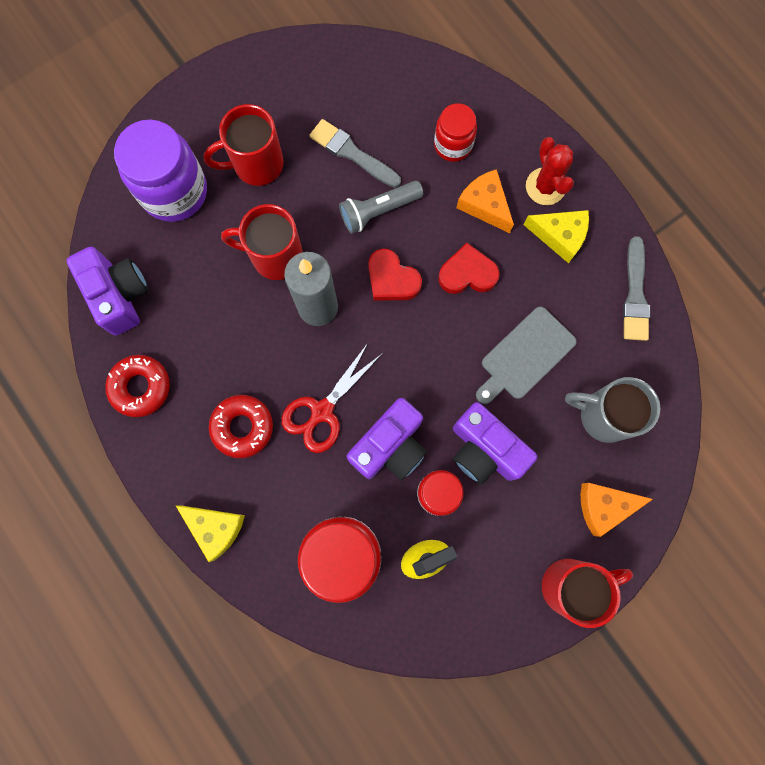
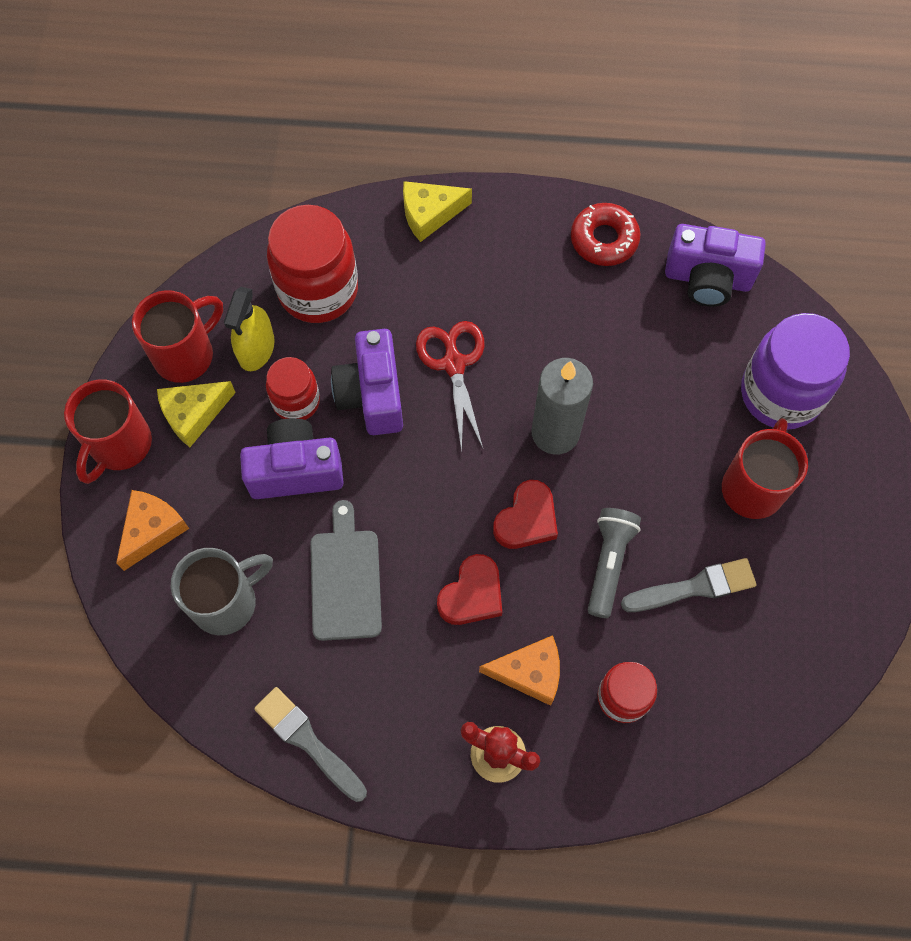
camera: 130 degrees right, 10 degrees down
red donut [209,395,273,458] -> none
red mug [221,204,303,280] -> red mug moved to [132,290,223,383]
red heart [368,249,422,301] -> red heart turned 135 degrees clockwise [493,480,558,549]
yellow cheese [523,210,589,263] -> yellow cheese moved to [157,381,236,447]

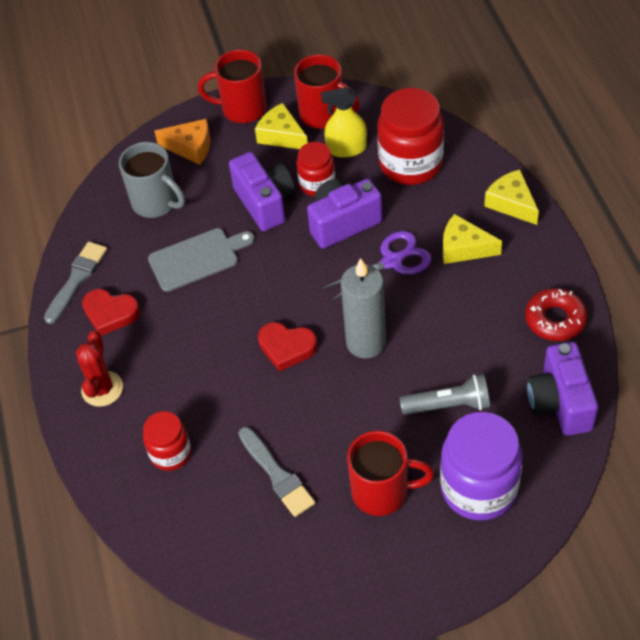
camera: 75 degrees right, 15 degrees down
red scissors [416,321,484,452] -> purple scissors [321,231,432,302]
red heart [437,554,502,625] -> red heart moved to [82,289,140,336]
orange cheese [479,635,560,706] -> none
grey flashlight [588,508,641,618] -> grey flashlight moved to [399,374,490,415]
none -> yellow cheese [443,214,502,264]

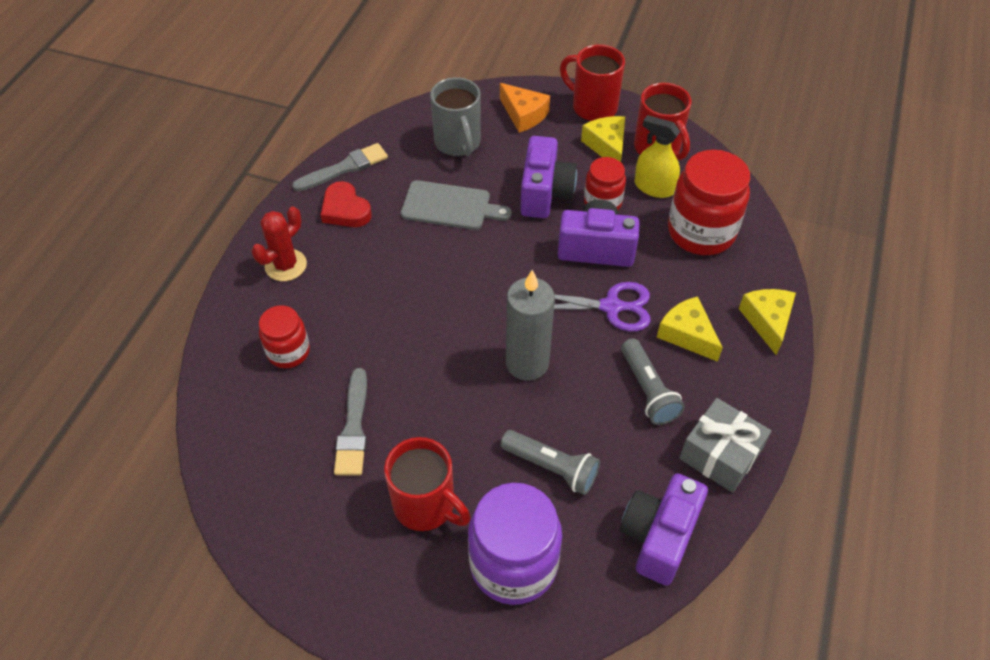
camera: 30 degrees right, 0 degrees up
red heart [258,322,317,371] -> none
red donut [525,288,587,341] -> grey gift [679,398,771,493]
none -> grey flashlight [621,338,685,425]

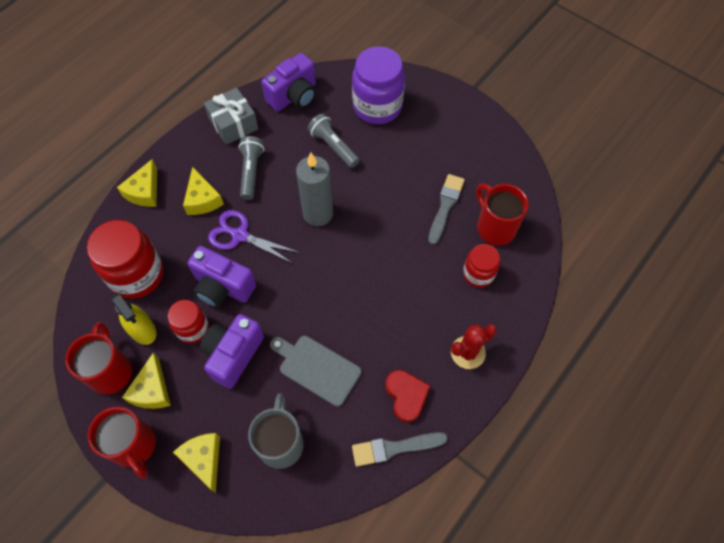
camera: 160 degrees left, 10 degrees up
red mug [384,437,471,531] -> red mug moved to [476,183,529,246]
orange cheese [500,83,550,133] -> yellow cheese [173,433,220,493]

